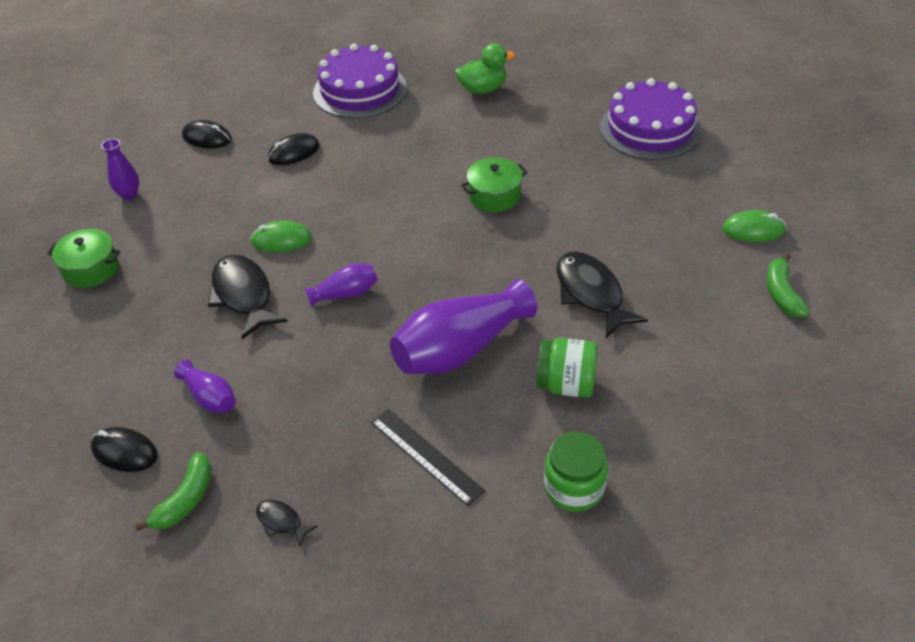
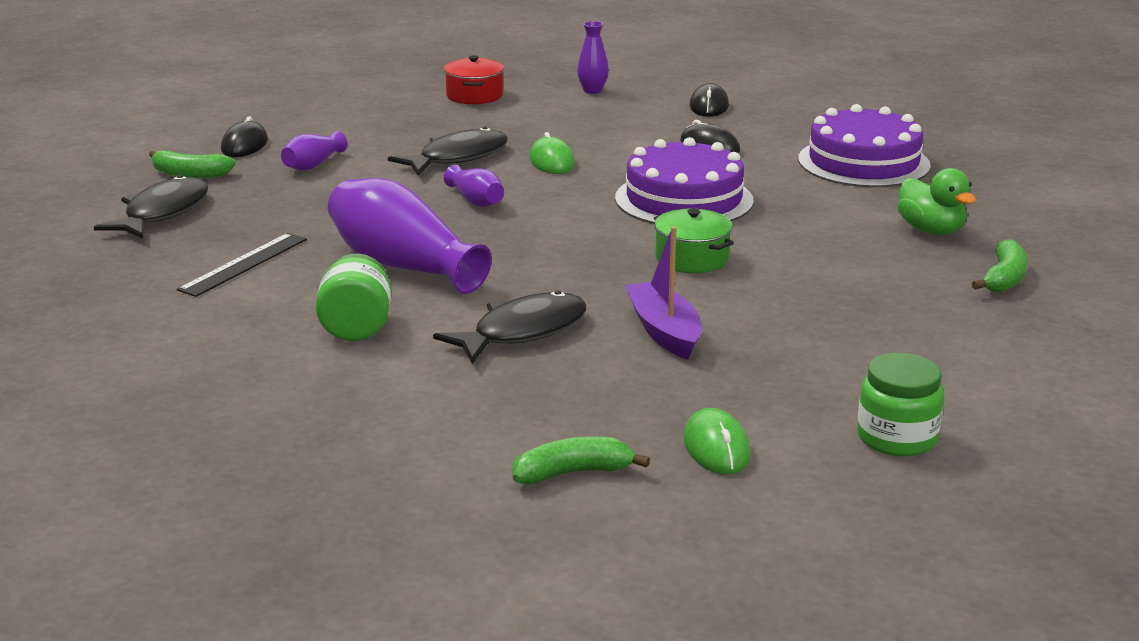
camera: 75 degrees right, 20 degrees down
green pot [47,229,120,288] -> red pot [444,55,504,104]
black fish [256,500,318,546] -> black fish [94,175,208,239], size x2.11
green jar [544,432,608,512] -> green jar moved to [857,353,944,457]
purple cake [600,78,702,160] -> purple cake moved to [615,137,754,224]
none -> purple boat [625,226,701,360]
none -> green banana [972,239,1028,293]

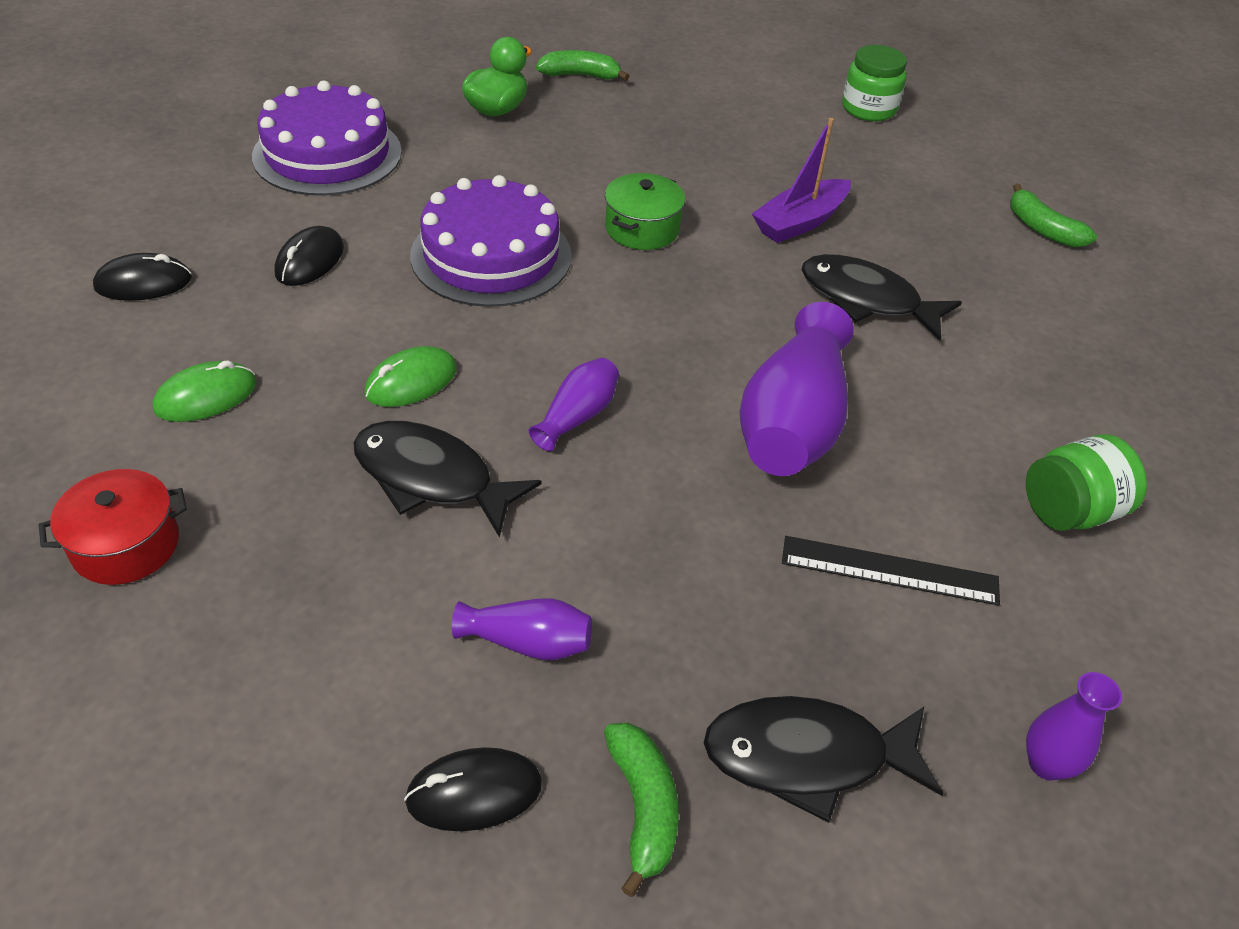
camera: 115 degrees left, 20 degrees up
green jar [316,254,391,341] -> green jar moved to [1026,434,1147,531]
purple vase [577,21,609,94] -> purple vase moved to [1026,672,1122,780]
green mouse [683,408,751,474] -> green mouse moved to [153,360,257,422]

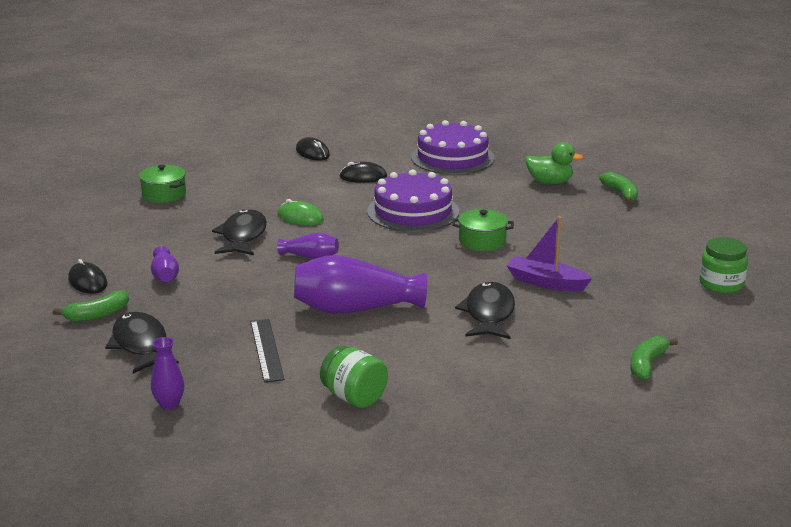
camera: 70 degrees right, 20 degrees down
red pot [39,469,187,585] -> green pot [139,165,186,203]
green mouse [153,360,257,422] -> none

